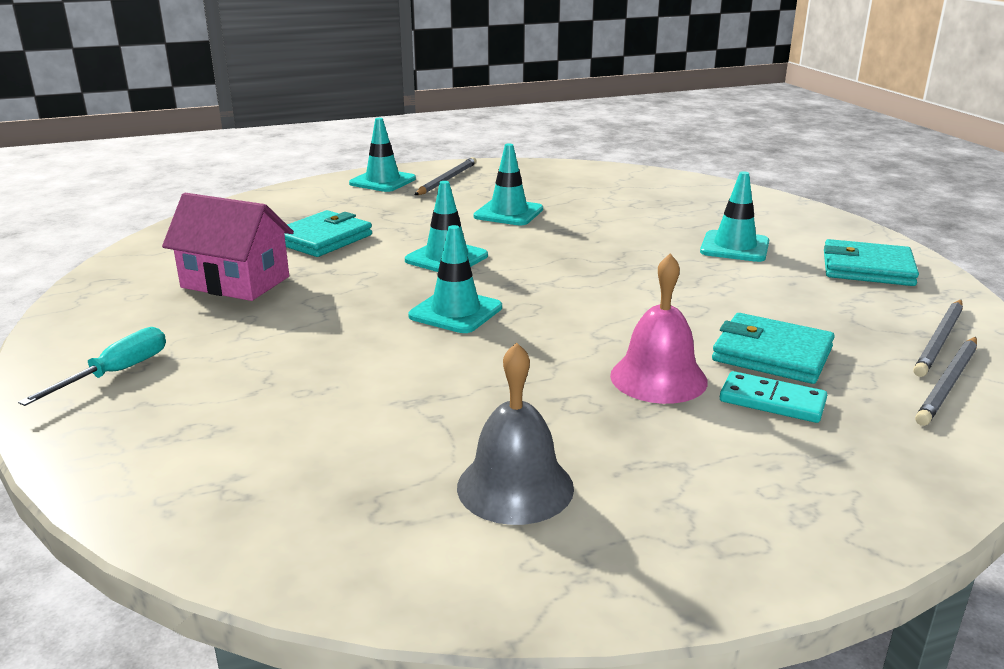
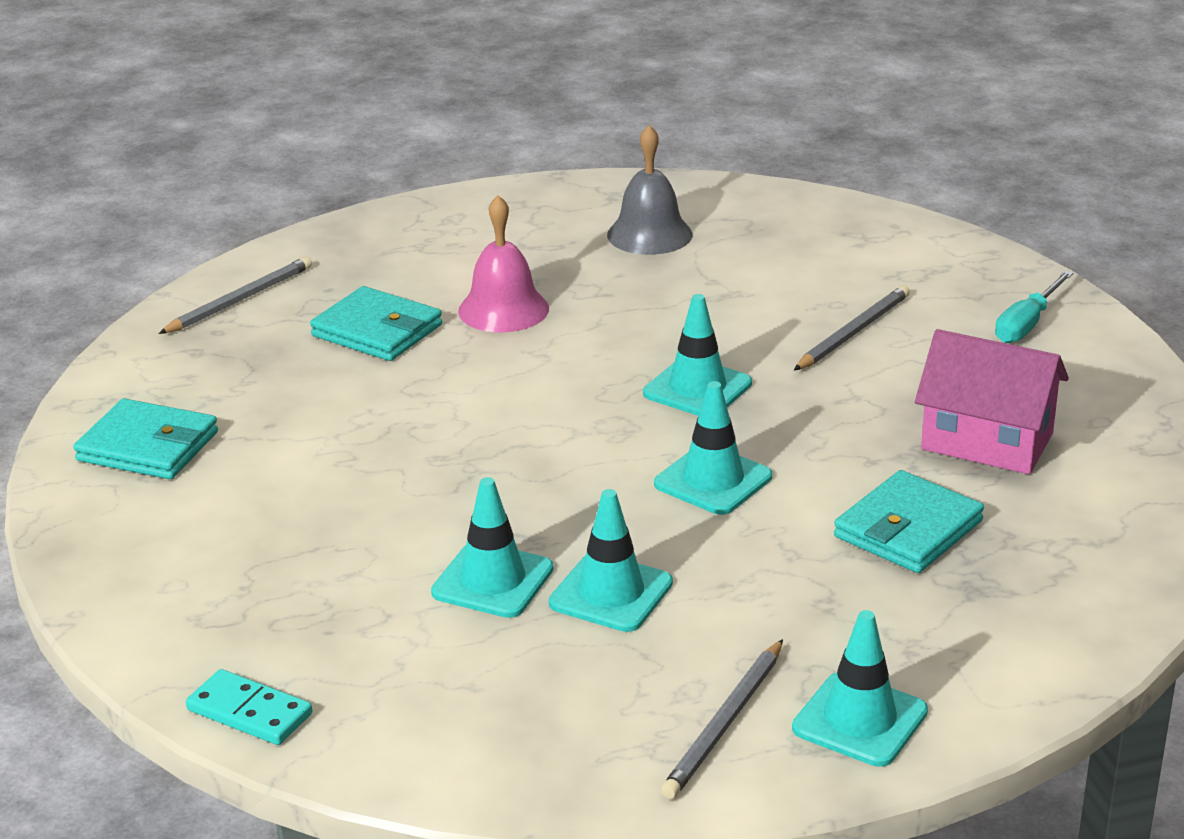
camera: 175 degrees left, 5 degrees up
turquoise traffic cone [700,171,769,262] -> turquoise traffic cone moved to [431,477,553,618]
turquoise domino [720,371,827,423] -> turquoise domino moved to [186,669,312,745]
grey pencil [913,300,963,377] -> grey pencil moved to [794,286,910,370]

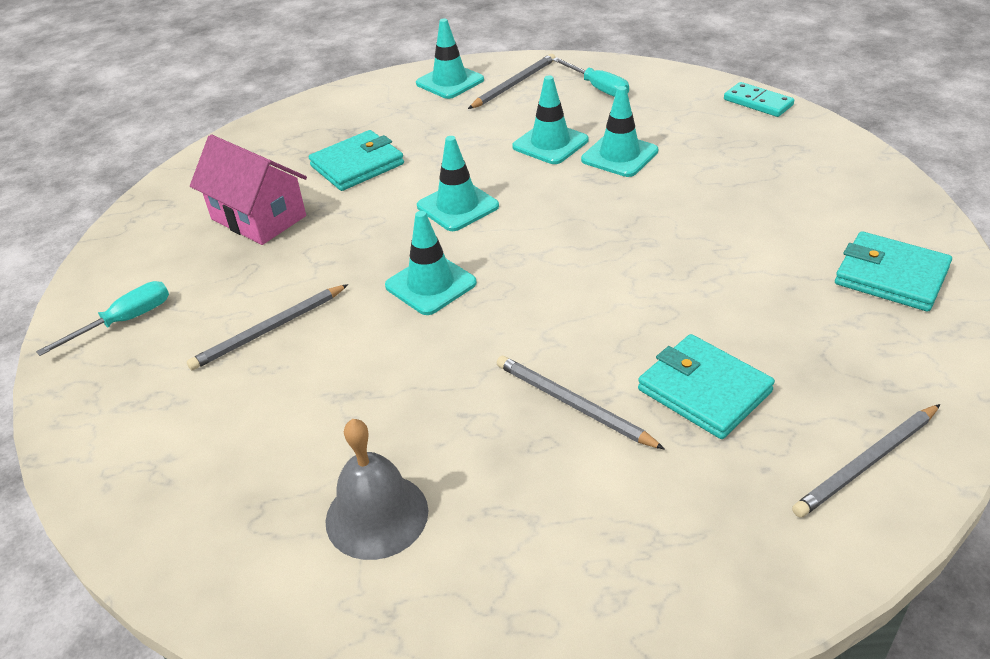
camera: 165 degrees left, 10 degrees up
pink bell [458,195,549,332] -> grey pencil [496,356,665,450]
none -> turquoise screwdriver [552,57,629,97]

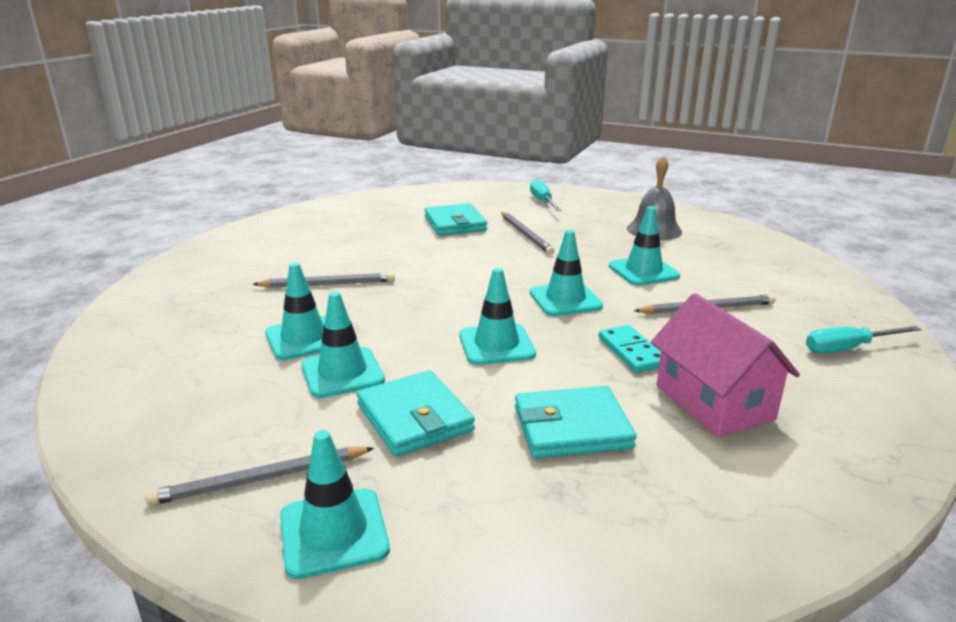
camera: 155 degrees left, 15 degrees down
turquoise screwdriver [552,57,629,97] -> turquoise screwdriver moved to [530,180,562,211]
turquoise domino [724,82,794,117] -> turquoise domino moved to [599,325,661,373]
grey pencil [792,404,940,517] -> grey pencil moved to [252,272,395,288]
turquoise wallet [835,231,952,312] -> turquoise wallet moved to [357,370,475,457]
none -> turquoise traffic cone [609,206,680,286]

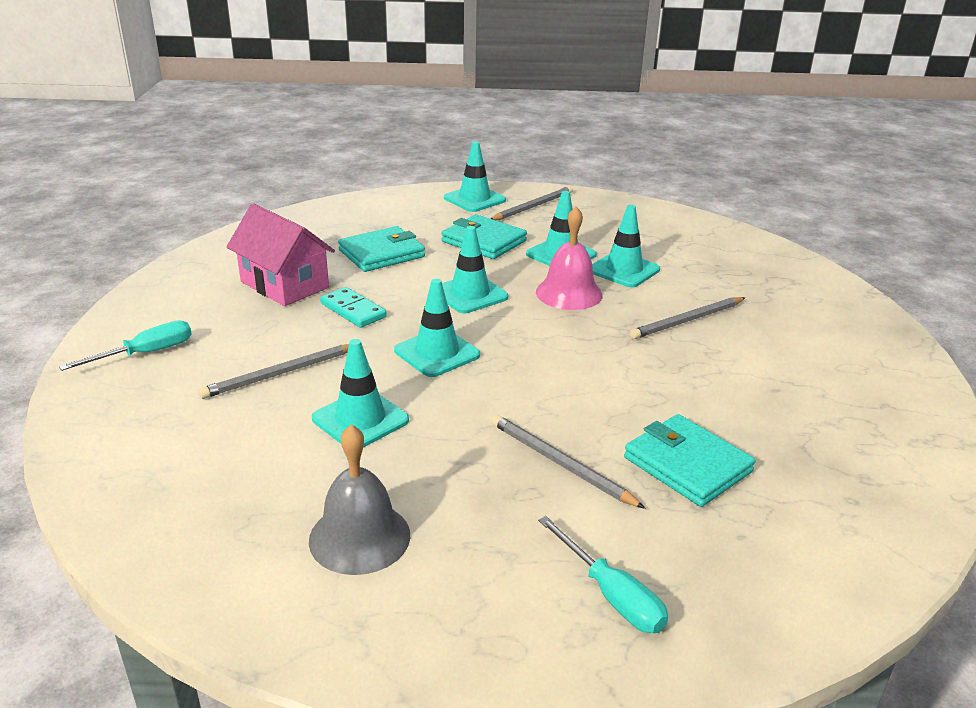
camera: 155 degrees right, 5 degrees up
none -> pink bell [536,206,603,310]

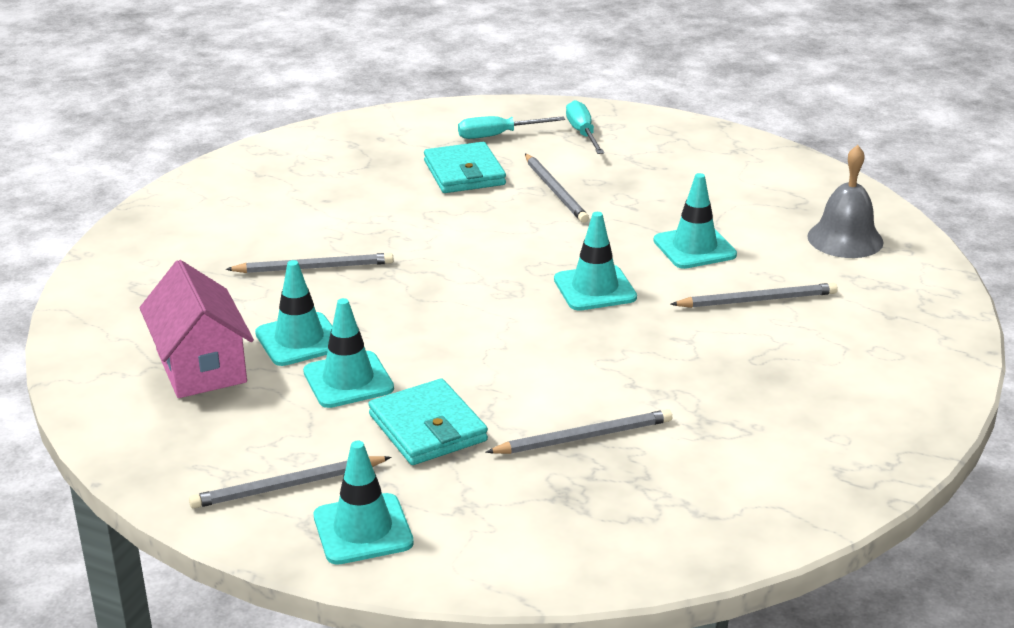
camera: 155 degrees left, 0 degrees up
turquoise screwdriver [59,320,192,371] -> turquoise screwdriver moved to [458,116,565,139]
pink house [227,204,335,306] -> pink house moved to [140,260,254,398]
grey bell [309,424,410,575] -> grey bell moved to [807,145,884,258]
turquoise domino [320,287,387,328] -> none
turquoise wallet [338,226,425,272] -> grey pencil [485,409,672,454]
turquoise traffic cone [442,226,508,313] -> none
pink bell [536,206,603,310] -> none

